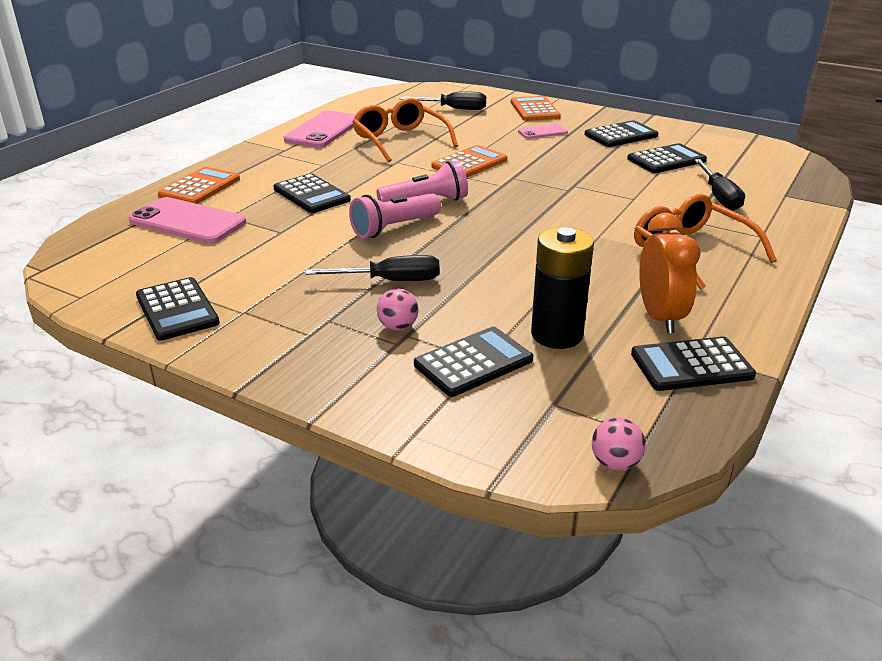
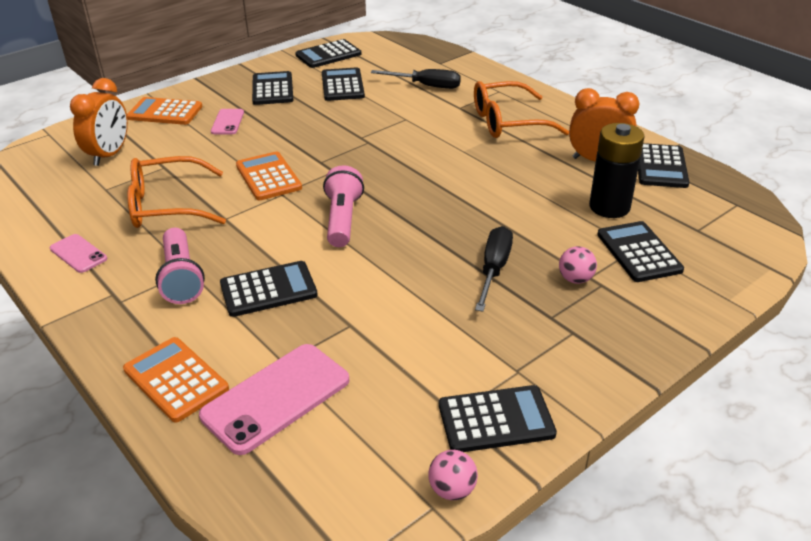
camera: 70 degrees left, 5 degrees up
pink phone [284,111,356,148] -> pink phone [50,234,107,273], size x0.53
pink flashlight [349,193,441,238] -> pink flashlight moved to [155,228,205,304]
black screwdriver [400,91,486,110] -> orange clock [70,78,128,166]
pink ball [592,417,645,471] -> pink ball moved to [428,450,478,500]
none -> black calculator [295,39,361,68]

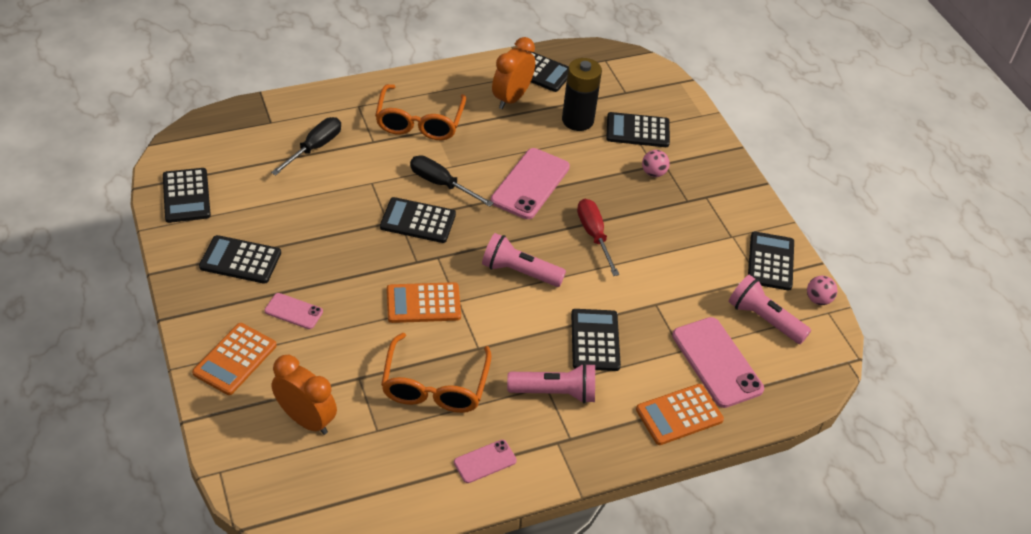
camera: 75 degrees left, 10 degrees up
black calculator [322,67,365,101] -> black calculator moved to [380,197,456,243]
black screwdriver [475,226,513,312] -> black screwdriver moved to [410,155,493,207]
none -> pink phone [491,148,570,219]
none -> red screwdriver [577,199,619,276]
none -> pink flashlight [728,275,811,344]

